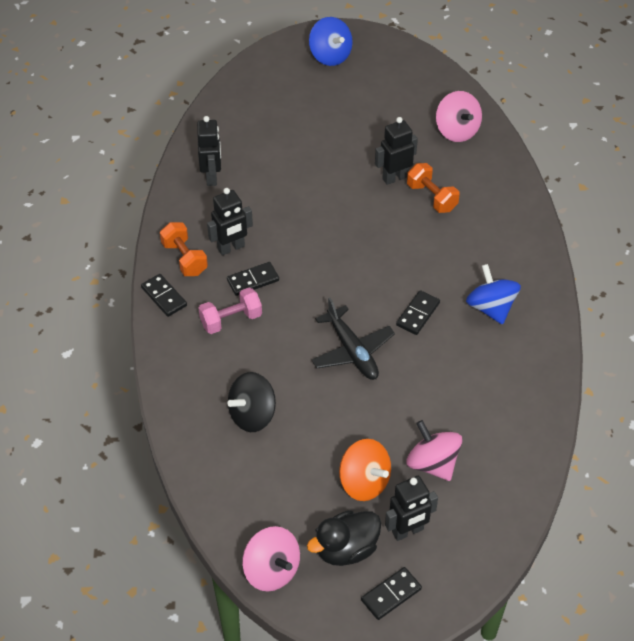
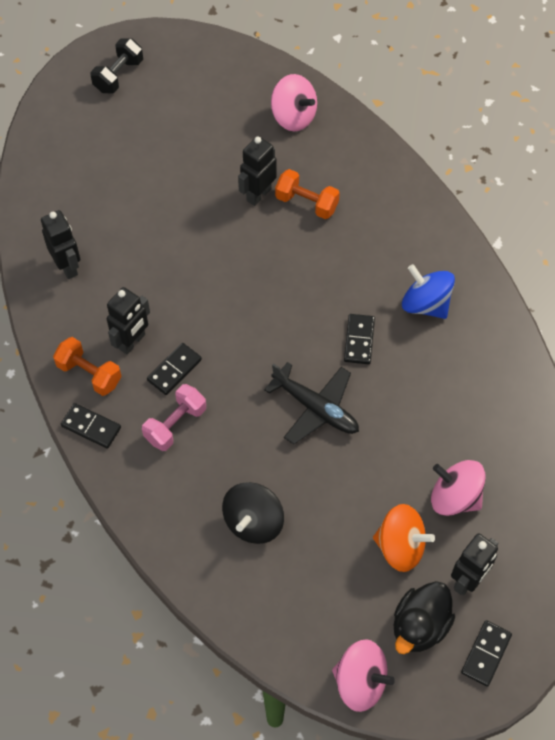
camera: 25 degrees left, 10 degrees up
blue spinning top [309,17,353,66] -> black dumbbell [90,38,143,94]

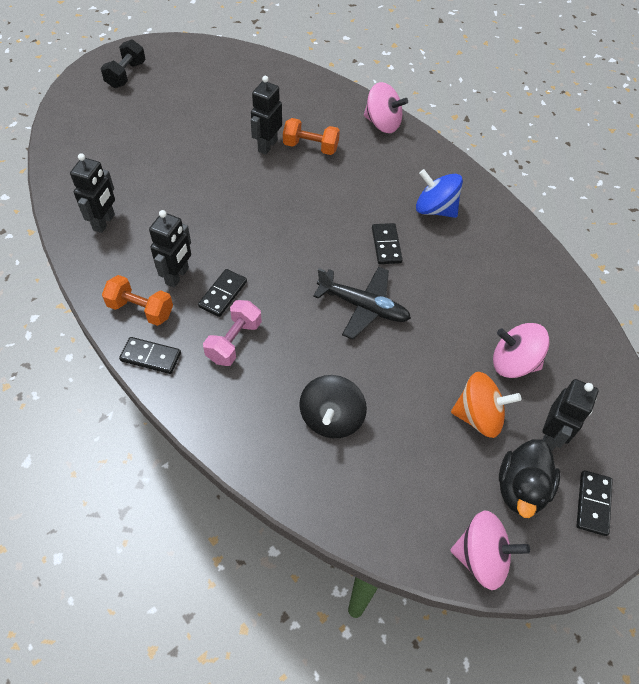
camera: 15 degrees left, 5 degrees down
black robot [41,210,80,279] -> black robot turned 60 degrees clockwise [70,153,115,233]
pink spinning top [271,74,317,131] -> pink spinning top moved to [364,82,408,133]

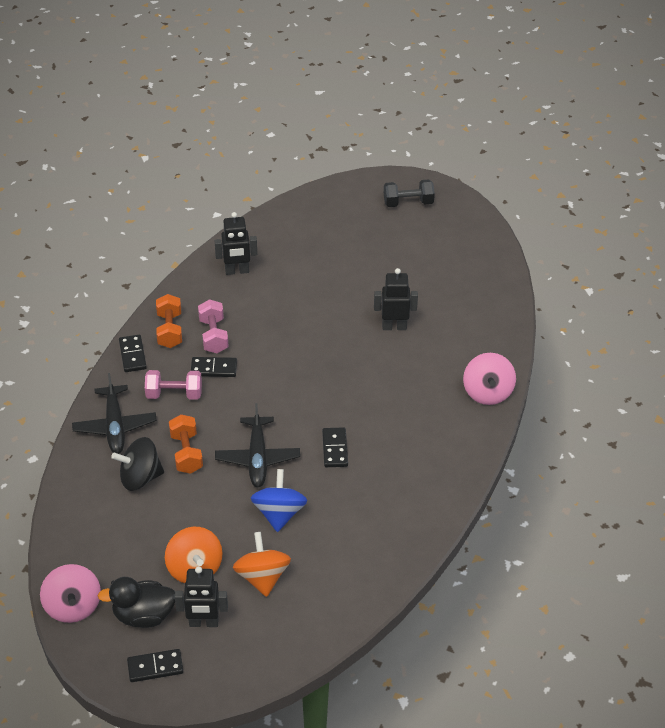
camera: 65 degrees right, 10 degrees down
black robot [149,210,191,288] -> pink dumbbell [198,299,229,353]
orange dumbbell [283,118,340,155] -> orange dumbbell moved to [169,414,203,474]
black domino [372,223,403,264] -> black domino turned 60 degrees counterclockwise [322,427,348,467]
blue spinning top [416,169,463,218] -> blue spinning top moved to [251,469,307,532]
pink spinning top [493,323,550,378] -> orange spinning top [233,532,291,597]
none -> black plane [72,373,157,454]

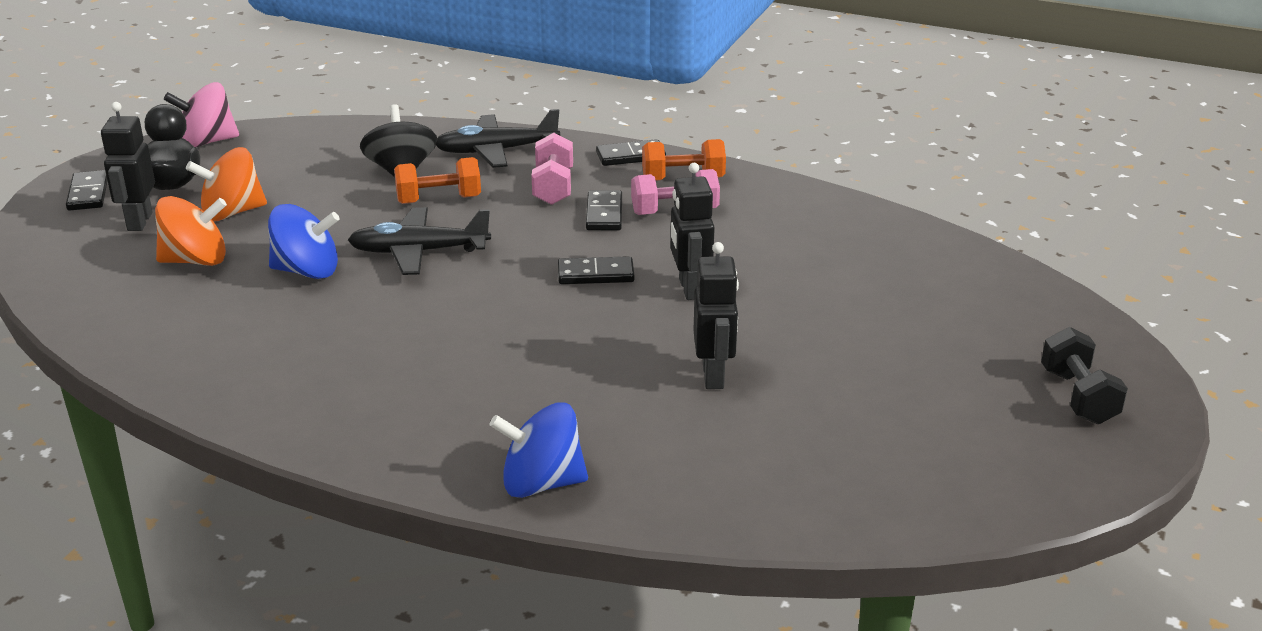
camera: 90 degrees right, 15 degrees down
black robot [215,212,257,275] -> black robot moved to [671,163,715,300]
black domino [322,427,348,467] -> black domino moved to [558,256,635,284]
pink spinning top [463,353,516,405] -> blue spinning top [489,402,588,498]

